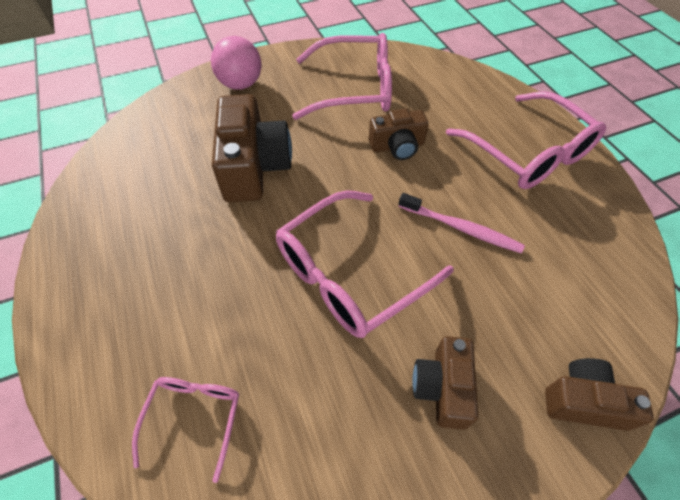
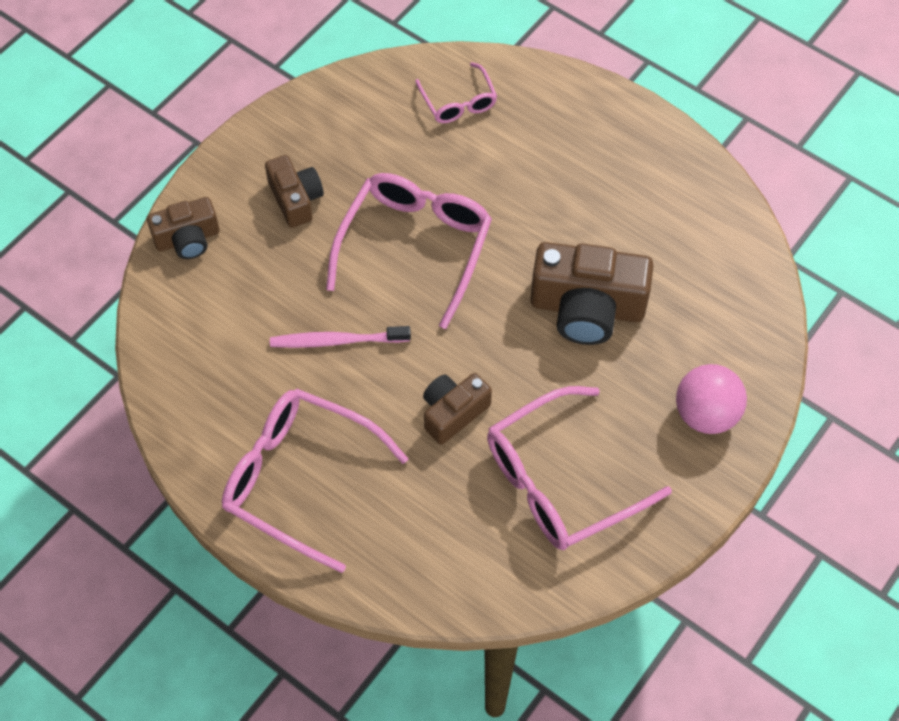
camera: 150 degrees right, 5 degrees up
brown camera [212,94,292,202] -> brown camera turned 45 degrees counterclockwise [530,242,654,345]

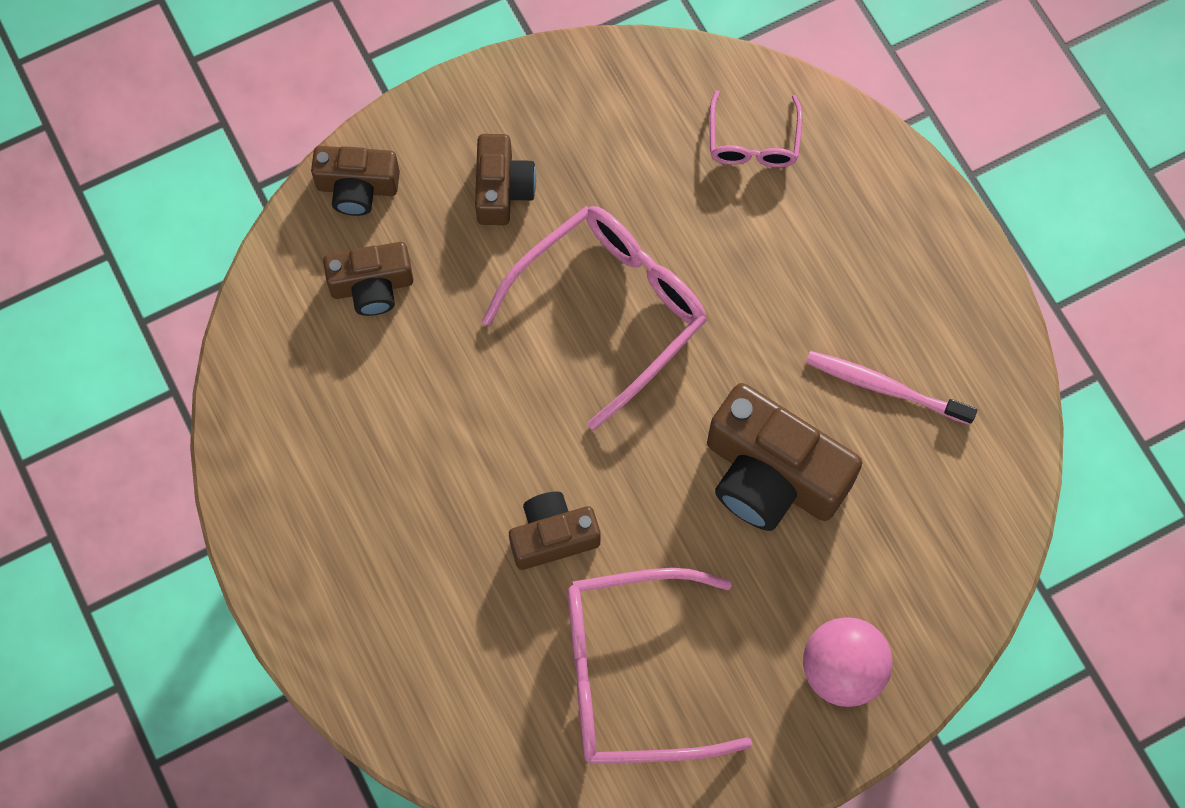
camera: 25 degrees right, 10 degrees up
pink glasses [222,389,408,573] -> none
pink toothbrush [270,326,411,348] -> pink toothbrush moved to [806,351,977,425]
none -> brown camera [323,242,413,316]

